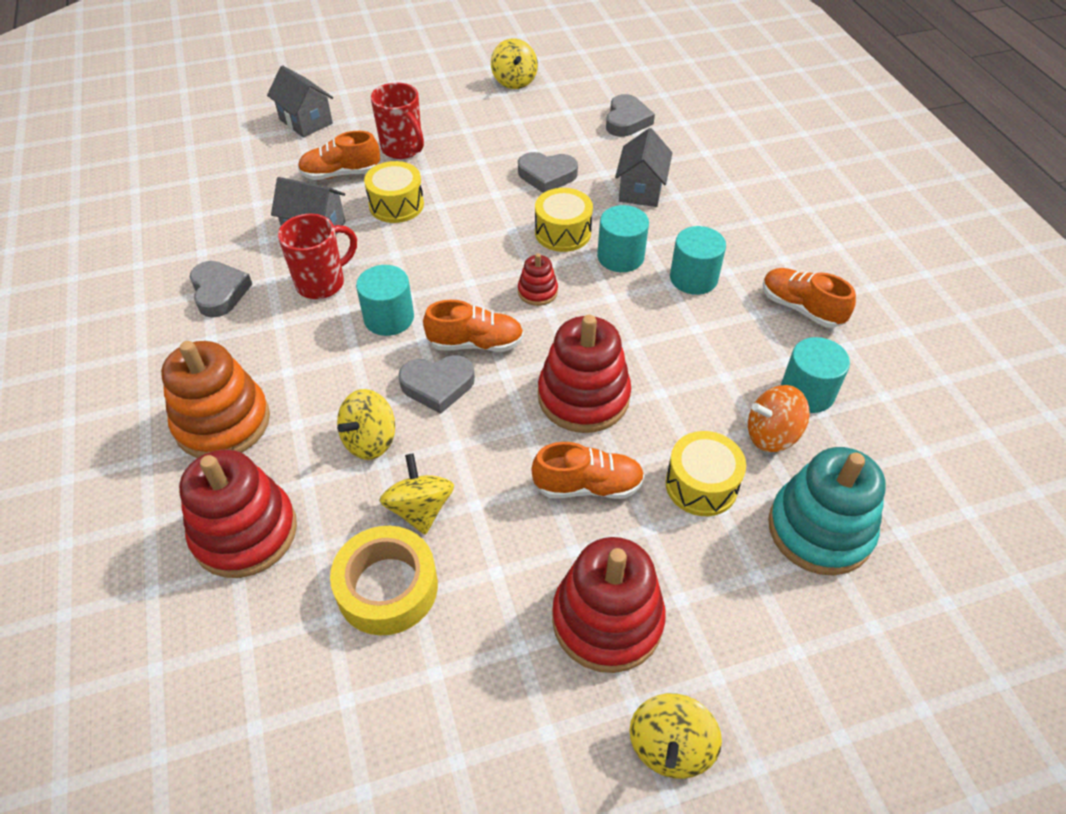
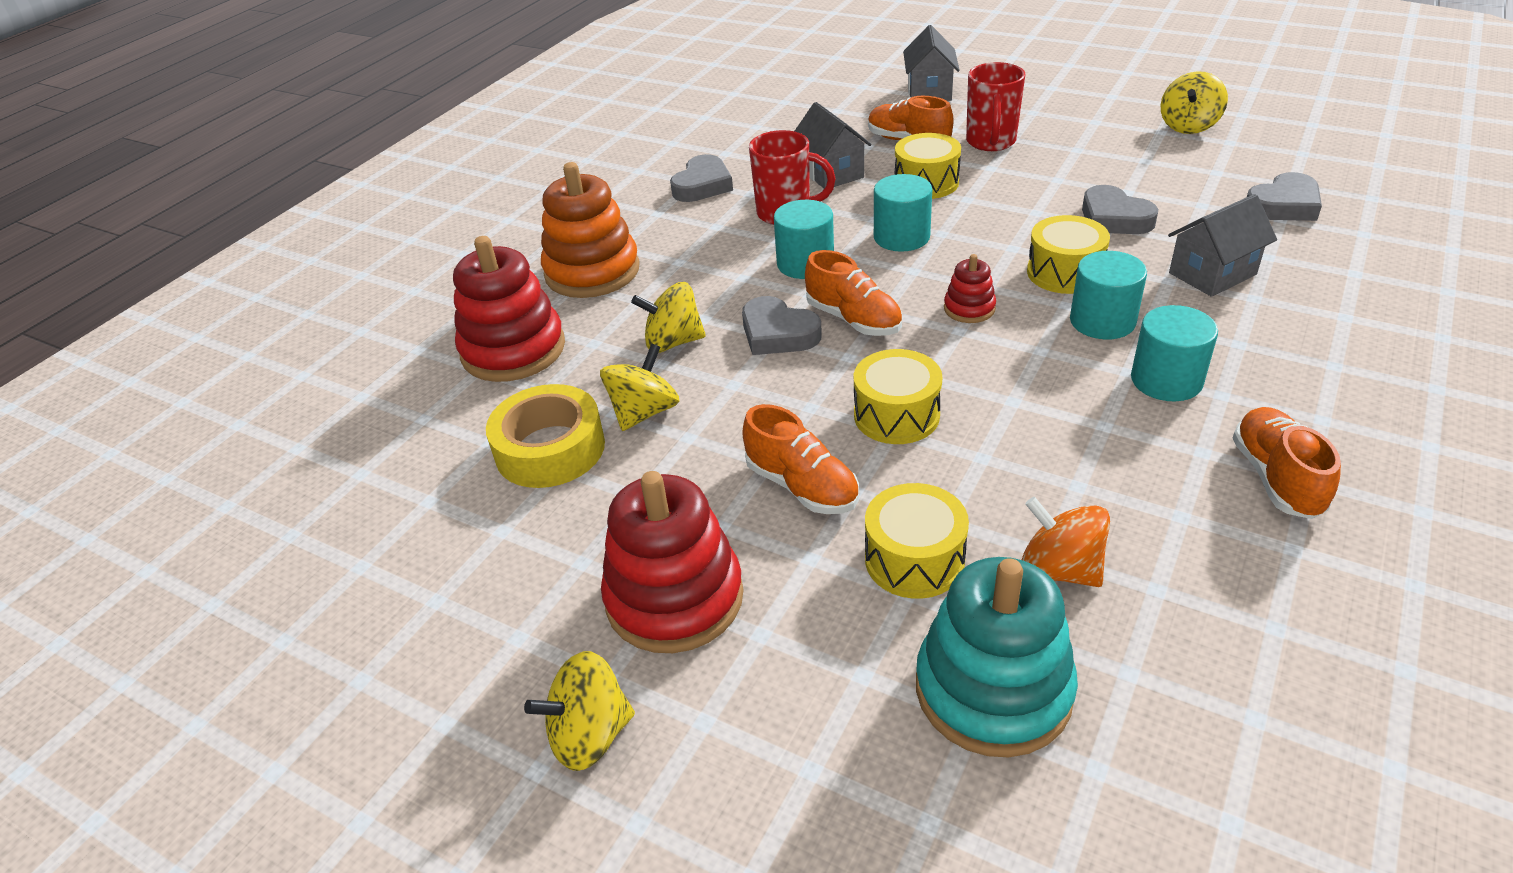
camera: 50 degrees right, 10 degrees down
red stacking toy [538,315,631,433] -> yellow drum [854,349,943,444]
turquoise cylinder [781,337,850,413] -> turquoise cylinder moved to [874,174,932,252]

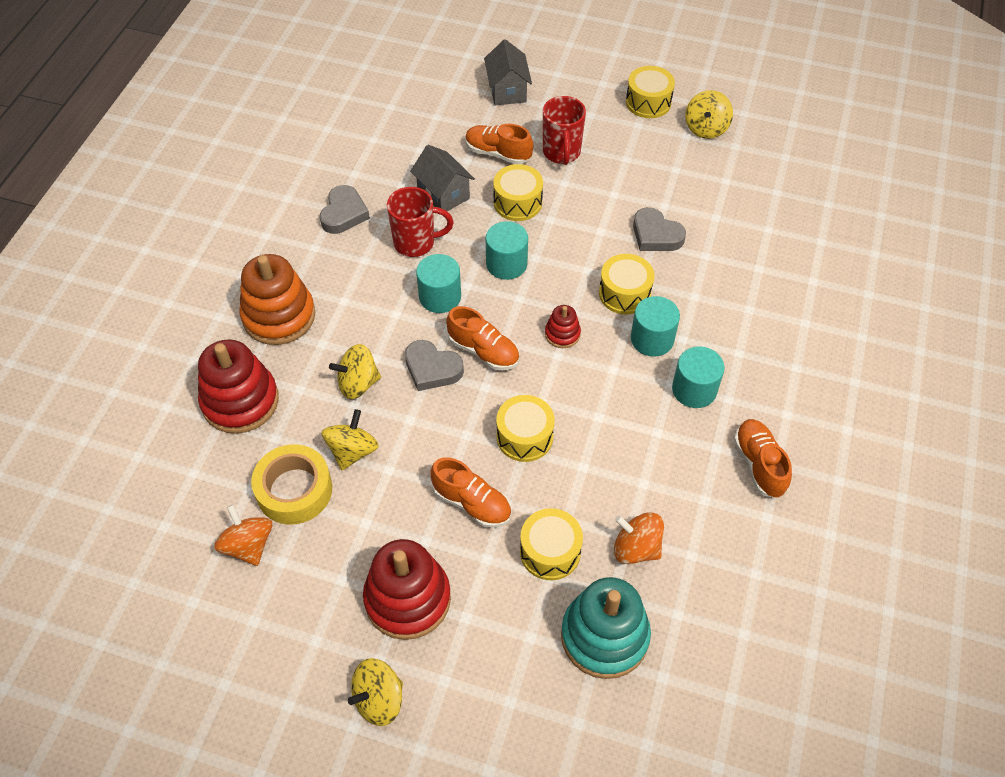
camera: 15 degrees left, 15 degrees up
grey house [1168,194,1277,297] -> none
grey heart [1247,172,1322,221] -> none
none -> orange spinning top [214,505,272,566]
none -> yellow drum [626,66,675,118]

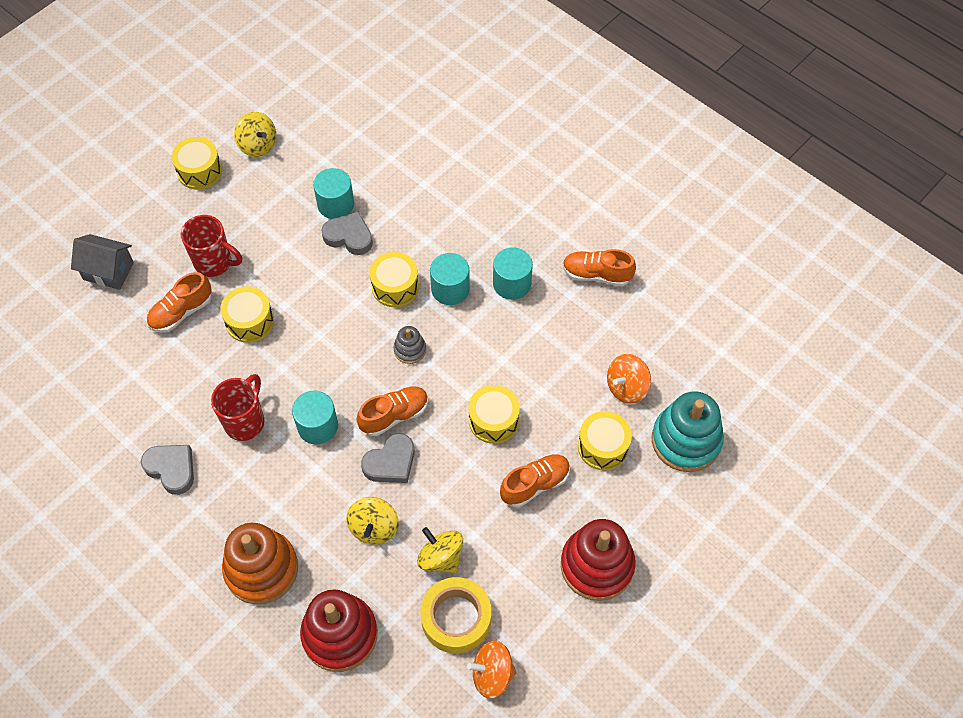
camera: 65 degrees left, 5 degrees up
yellow spinning top [348,658,403,726] -> none
grey house [410,145,475,211] -> none
turquoise cylinder [486,221,528,280] -> turquoise cylinder moved to [313,168,354,219]
red stacking toy [545,305,581,348] -> grey stacking toy [394,326,426,364]
grey heart [633,207,686,251] -> grey heart turned 135 degrees counterclockwise [321,211,373,255]

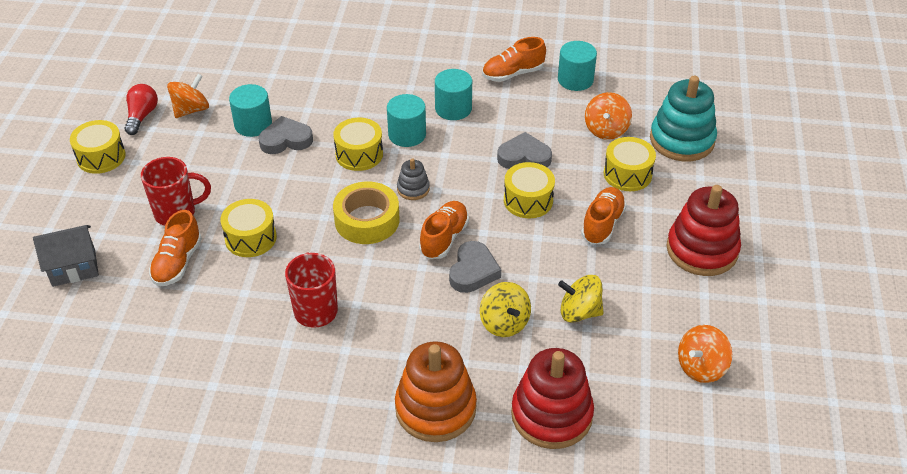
camera: 35 degrees left, 15 degrees down
grey heart [141,445,194,495] -> grey heart moved to [497,132,552,169]
yellow spinning top [234,112,276,157] -> red light bulb [124,84,158,135]
turquoise cylinder [292,391,338,444] -> turquoise cylinder moved to [558,41,597,91]
yellow tape [420,577,491,653] -> yellow tape moved to [333,182,399,244]
none -> orange spinning top [167,74,209,118]

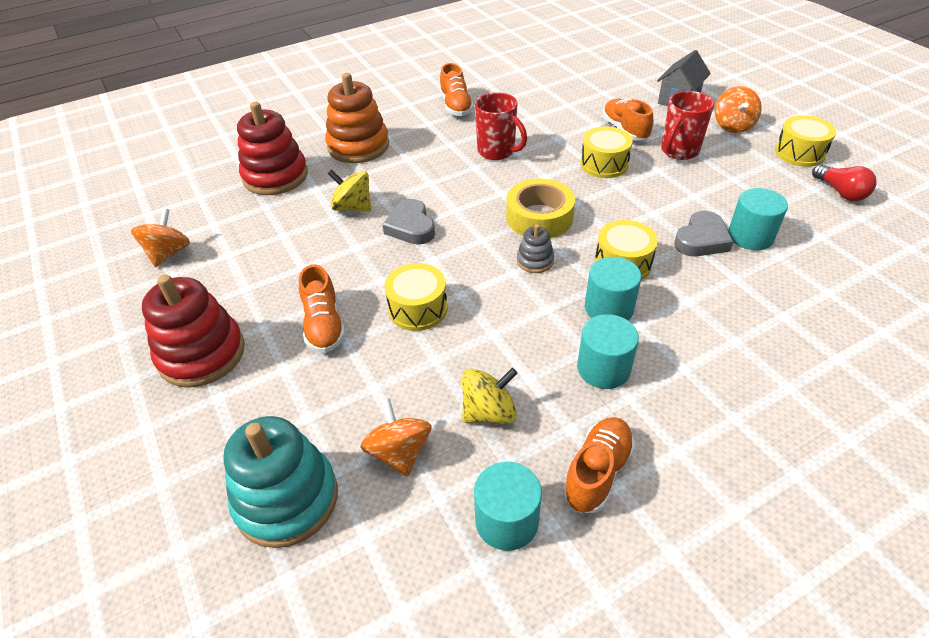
camera: 145 degrees right, 0 degrees up
orange spinning top [167,74,209,118] -> orange spinning top moved to [715,86,762,133]
orange shoe [419,201,469,259] -> orange shoe moved to [440,63,474,116]
grey heart [497,132,552,169] -> none
yellow spinning top [558,275,604,323] -> yellow spinning top moved to [462,368,518,424]
yellow drum [604,137,656,191] -> none

